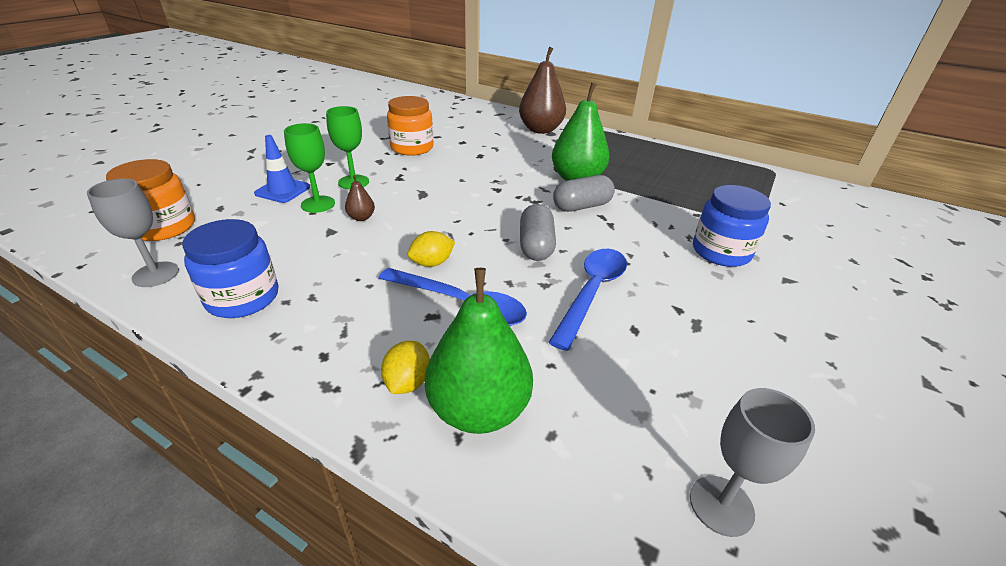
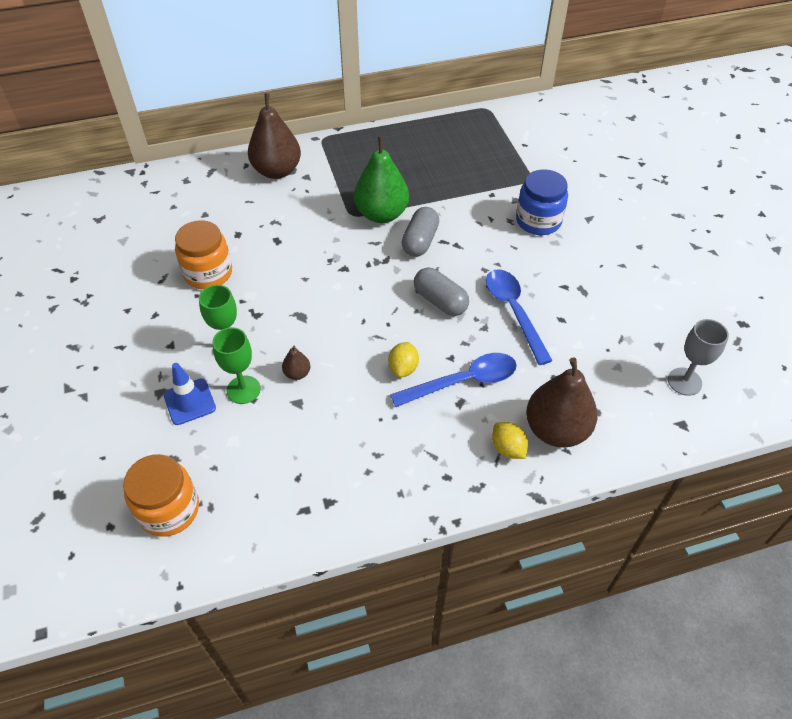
camera: 45 degrees left, 15 degrees up
grey goblet [87,179,179,287] -> none
blue jar [182,219,278,318] -> none
green pear [425,268,533,434] -> brown pear [526,358,598,447]

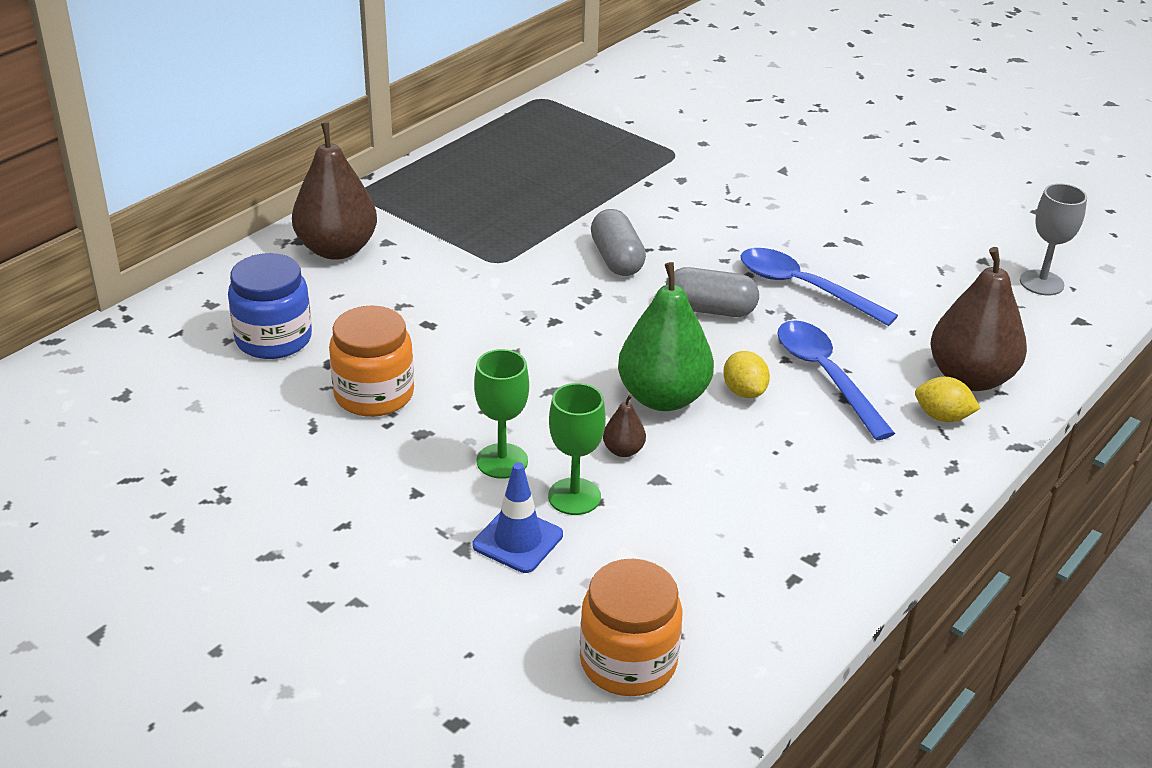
camera: 35 degrees left, 15 degrees down
green pear [354,136,409,223] -> green pear moved to [618,262,714,411]
blue spoon [390,353,517,407] -> blue spoon turned 60 degrees counterclockwise [777,320,895,440]
blue jar [516,169,568,235] -> blue jar moved to [228,253,312,359]

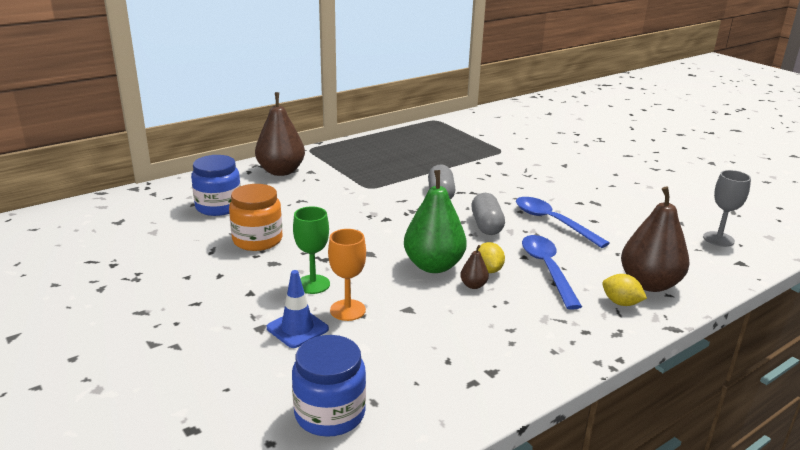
camera: 15 degrees right, 10 degrees down
green goblet [548,383,606,515] -> orange goblet [328,229,366,321]
orange jar [580,559,683,696] -> blue jar [292,335,366,437]
brown pear [603,394,646,457] -> brown pear moved to [460,245,489,289]
grey capsule [666,267,759,317] -> grey capsule turned 60 degrees clockwise [471,193,505,235]

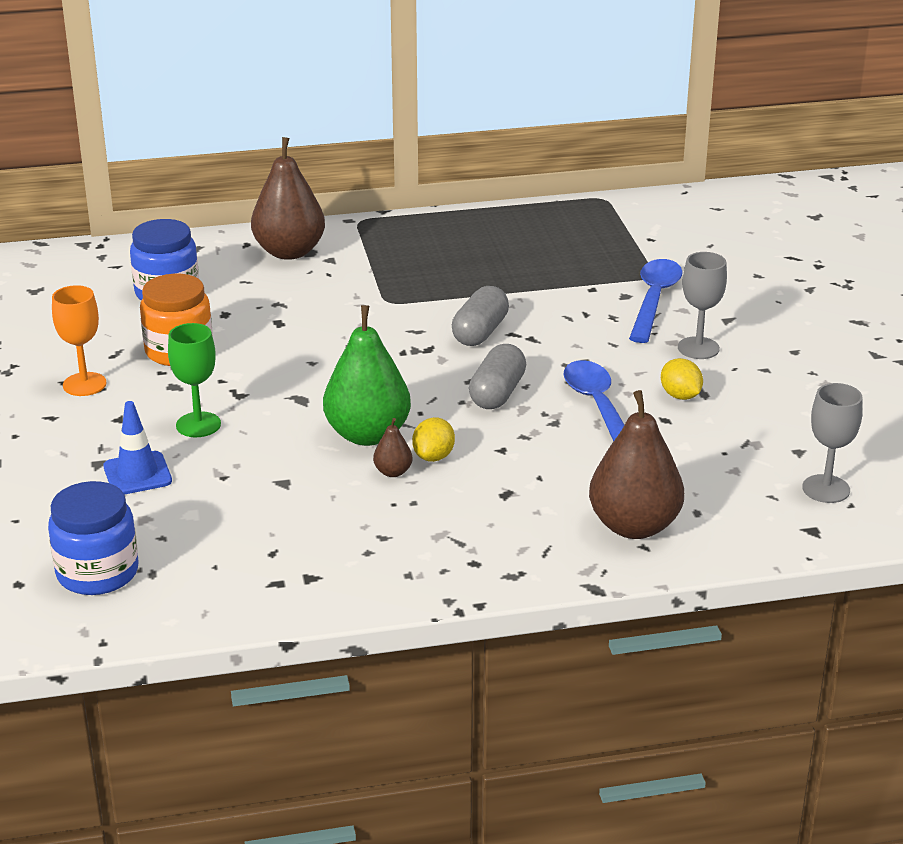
camera: 25 degrees right, 5 degrees up
orange goblet [328,229,366,321] -> orange goblet moved to [52,285,107,396]
blue spoon [522,235,582,310] -> blue spoon moved to [629,259,683,343]
yellow lemon [602,274,647,306] -> yellow lemon moved to [661,358,703,400]
none -> grey goblet [678,252,727,359]

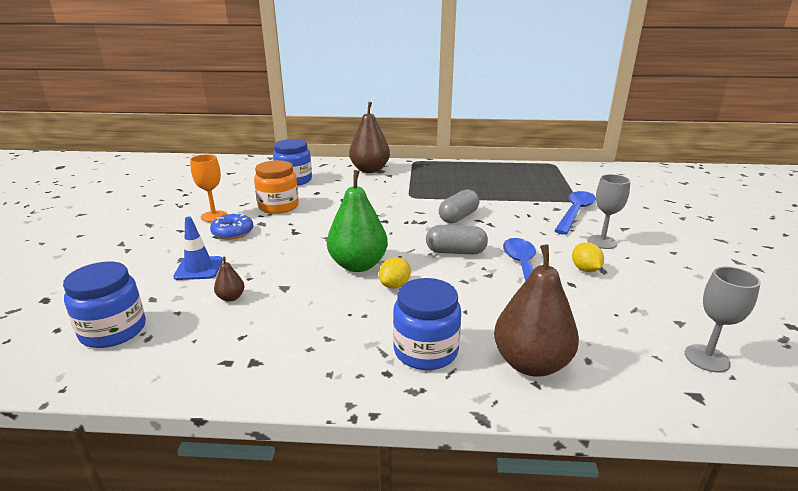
camera: 15 degrees right, 5 degrees down
green goblet [168,323,221,437] -> none
brown pear [373,418,413,477] -> brown pear moved to [214,257,244,302]
grey capsule [469,344,526,409] -> grey capsule turned 60 degrees clockwise [426,225,488,254]
none -> blue donut [210,213,253,240]
none -> blue jar [393,278,461,370]

